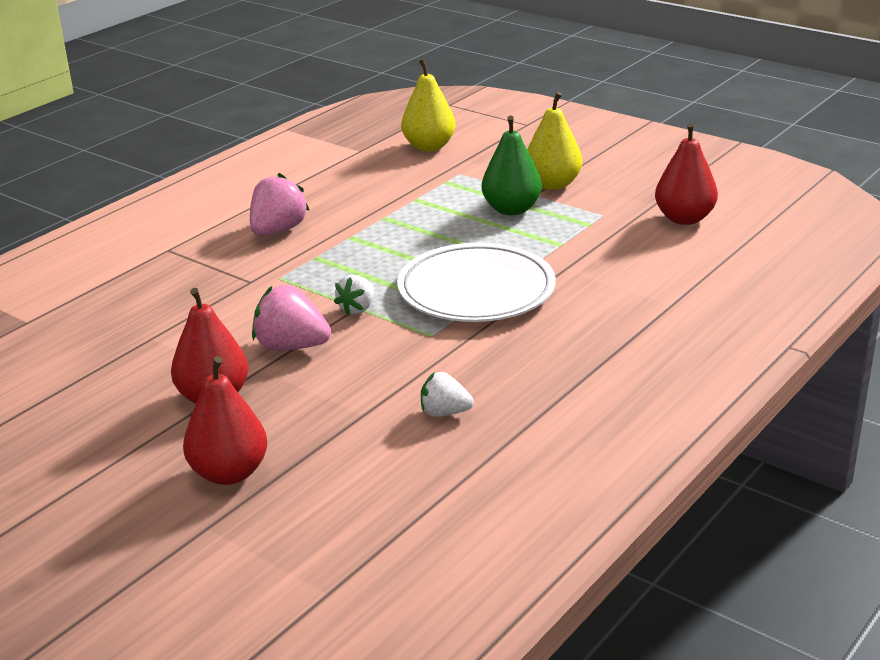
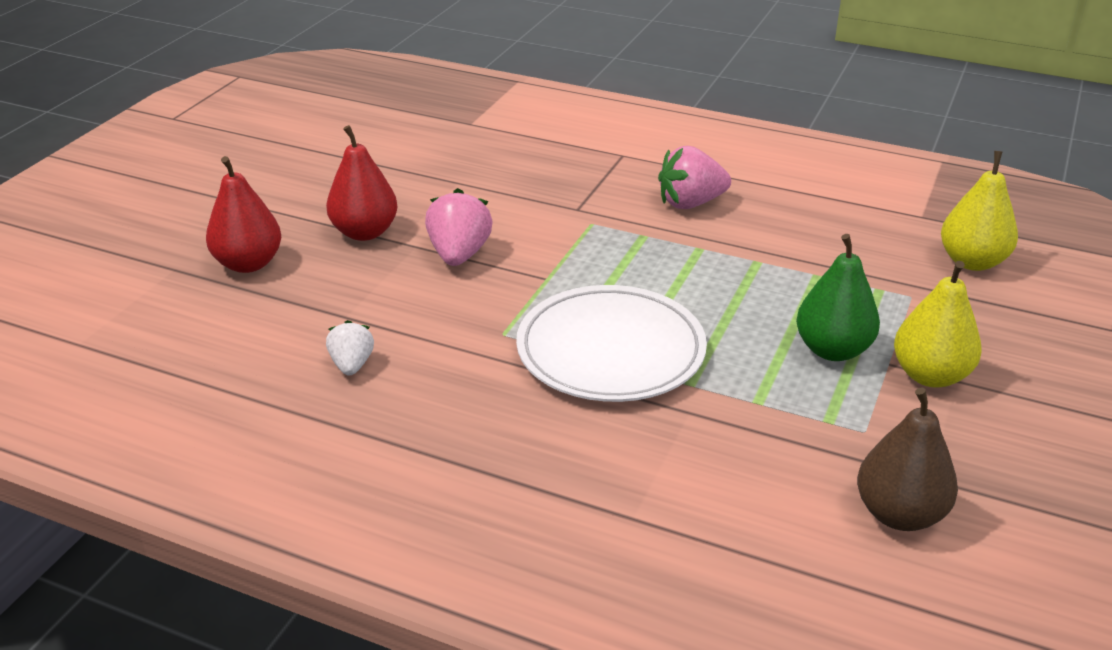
camera: 75 degrees right, 5 degrees up
pink strawberry [250,173,310,236] -> pink strawberry turned 150 degrees clockwise [658,146,731,209]
white strawberry [334,275,374,315] -> none
red pear [655,123,718,225] -> brown pear [857,387,958,531]

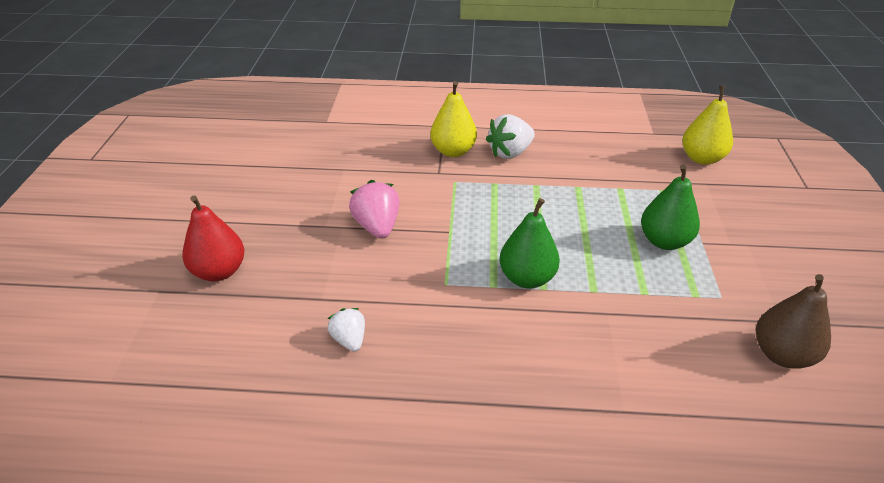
camera: 20 degrees left, 5 degrees up
red pear [326,125,398,241] -> none
white plate [516,285,707,402] -> green pear [499,198,560,288]
pink strawberry [658,146,731,209] -> white strawberry [486,114,535,159]
yellow pear [894,261,982,388] -> yellow pear moved to [430,81,477,157]

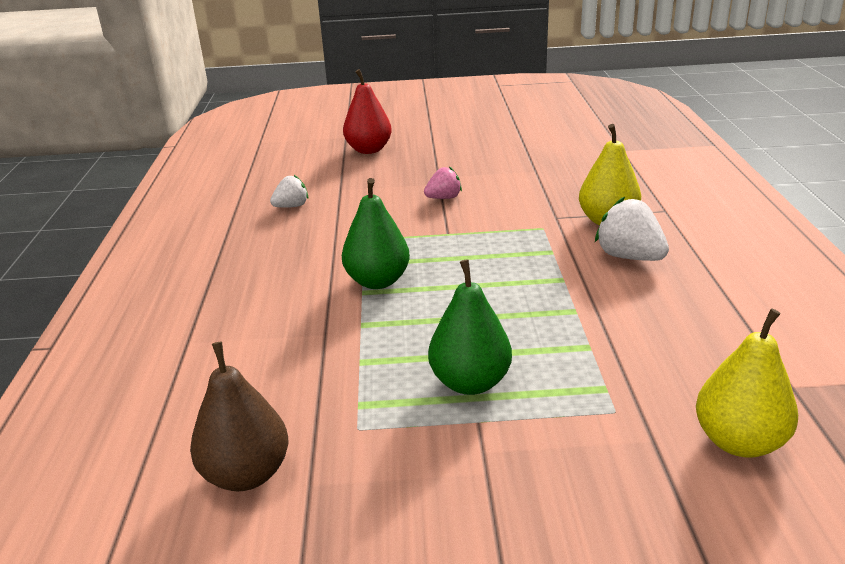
camera: 85 degrees right, 10 degrees down
pink strawberry [349,180,400,239] -> pink strawberry [424,166,462,199], size x0.62

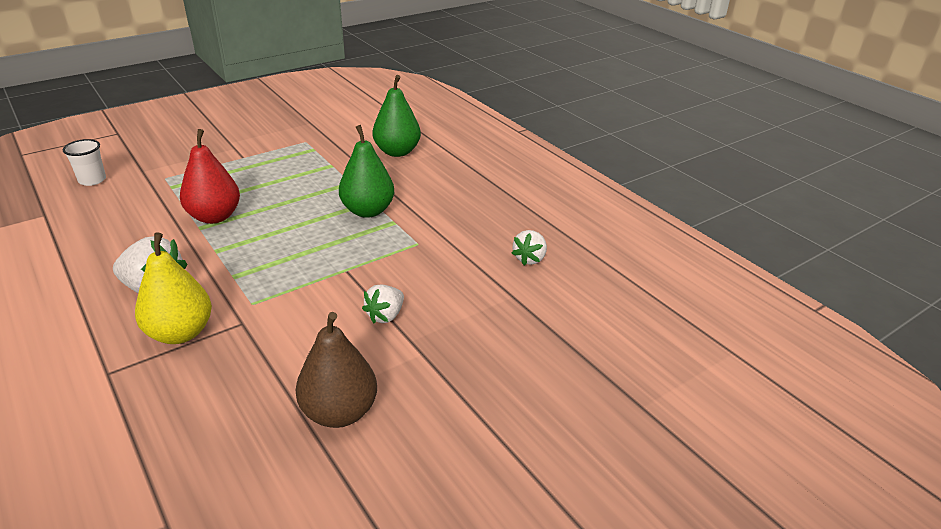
camera: 145 degrees right, 5 degrees up
brown pear [190,341,288,491] -> brown pear moved to [295,312,377,428]
red pear [343,69,392,154] -> red pear moved to [180,129,240,224]
pink strawberry [424,166,462,199] -> white strawberry [362,285,404,323]
green pear [428,259,512,395] -> green pear moved to [373,75,421,157]
yellow pear [696,308,798,458] -> white cup [63,139,106,186]

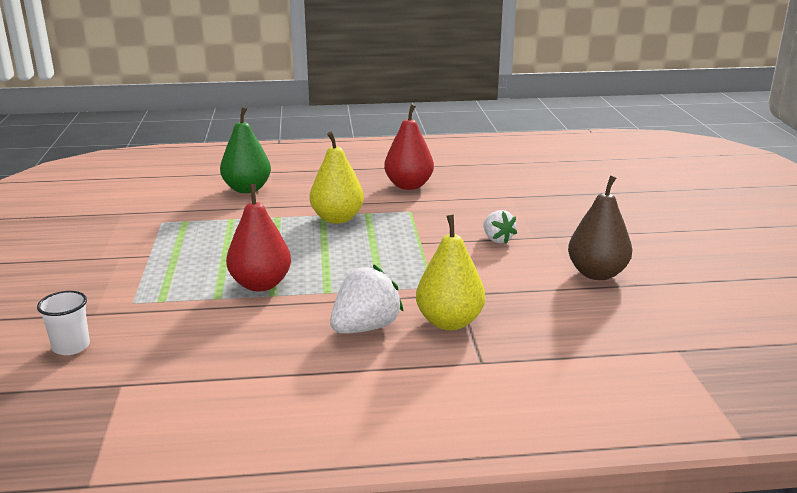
camera: 60 degrees left, 10 degrees down
green pear [339,125,394,218] -> yellow pear [310,132,364,224]
white strawberry [511,230,547,265] -> none
none -> red pear [384,104,434,190]

